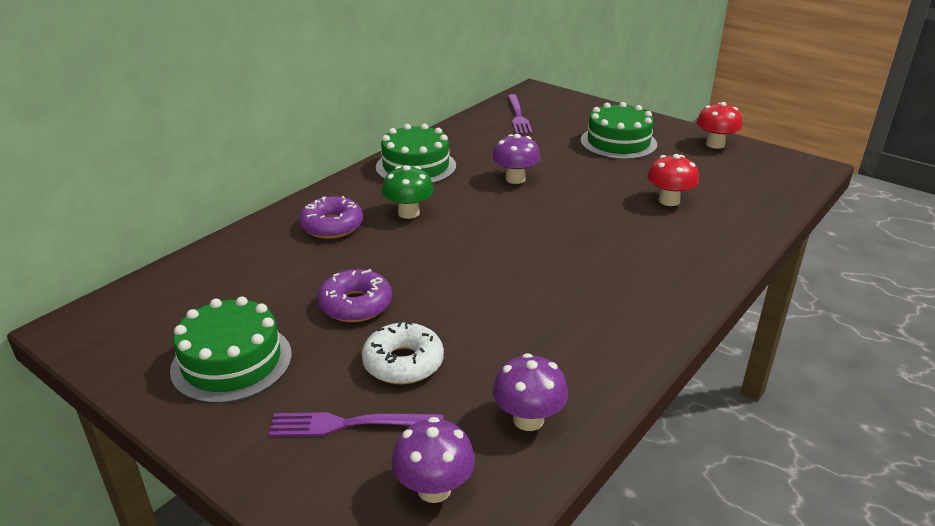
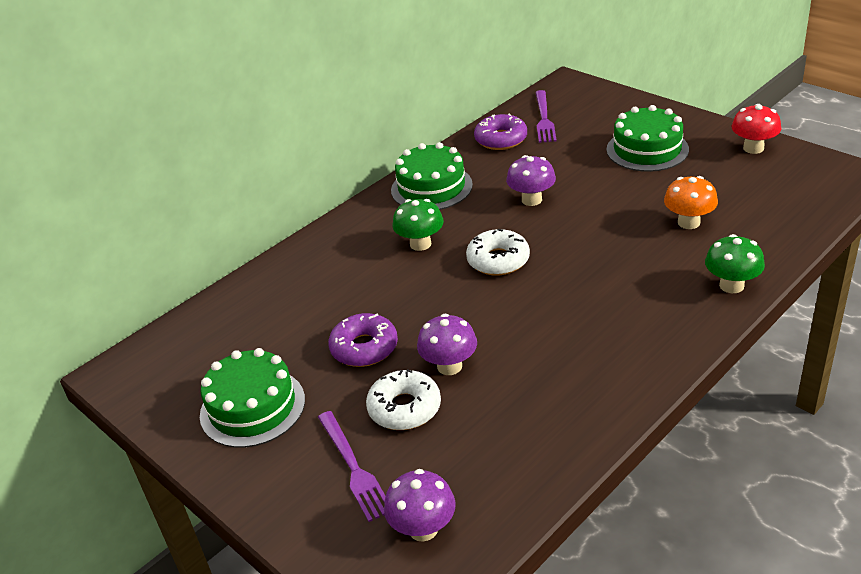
camera: 10 degrees right, 5 degrees up
purple fork [269,412,443,437] -> purple fork turned 120 degrees counterclockwise [318,411,385,522]
purple donut [299,196,363,239] -> purple donut moved to [474,114,527,150]
purple mushroom [492,353,568,431] -> purple mushroom moved to [417,314,477,375]
red mushroom [647,154,699,206] -> orange mushroom [664,176,718,229]
none -> white donut [466,229,530,276]
none -> green mushroom [705,234,765,293]

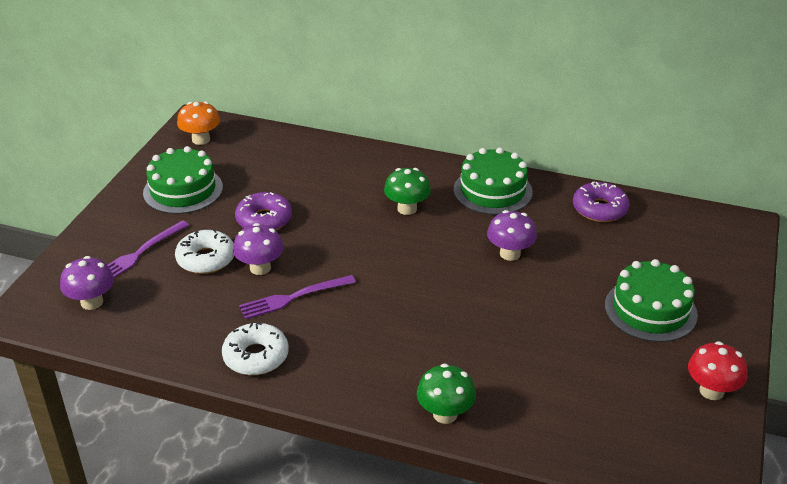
camera: 60 degrees right, 0 degrees up
white donut [466,229,530,276] -> white donut moved to [222,322,289,375]
purple fork [535,90,557,143] -> purple fork moved to [239,275,356,319]
orange mushroom [664,176,718,229] -> orange mushroom moved to [177,101,220,145]

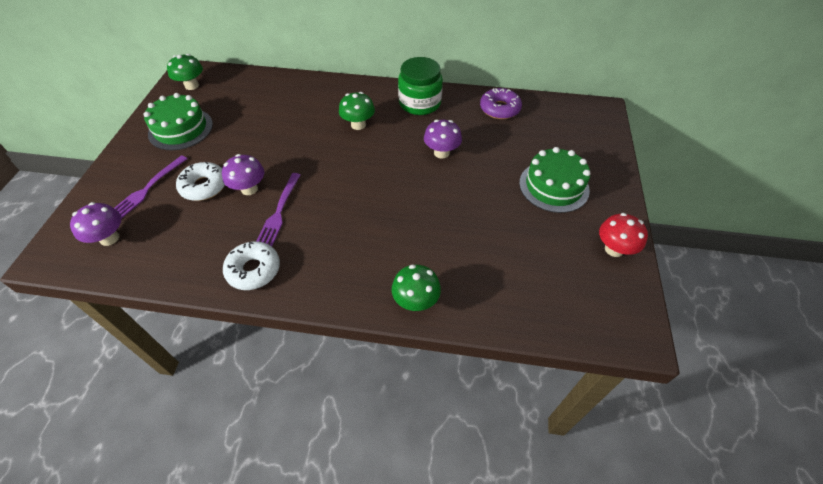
camera: 10 degrees left, 15 degrees up
orange mushroom [177,101,220,145] -> green mushroom [167,54,203,90]
purple donut [235,192,292,230] -> none
purple fork [239,275,356,319] -> purple fork turned 45 degrees counterclockwise [257,173,300,247]
green cake [454,147,533,215] -> green jar [398,57,443,115]

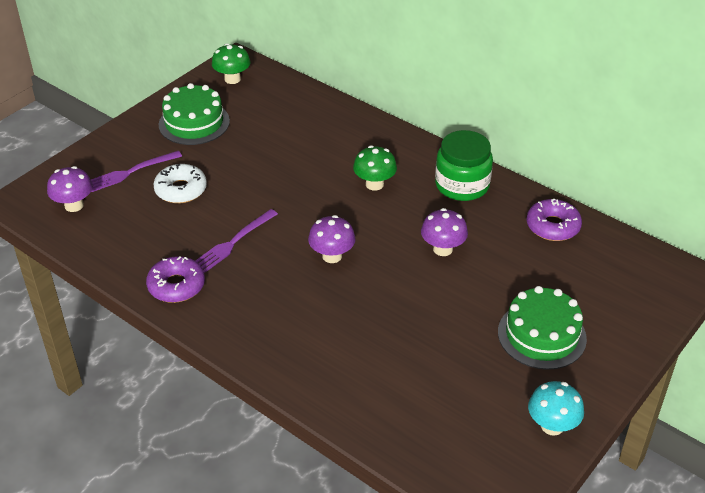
camera: 30 degrees right, 10 degrees down
purple mushroom [222,154,264,195] -> purple mushroom moved to [308,215,356,263]
white donut [223,241,280,290] -> purple donut [146,256,205,303]
green mushroom [392,265,441,311] -> none
red mushroom [599,213,648,257] -> turquoise mushroom [528,381,584,436]

